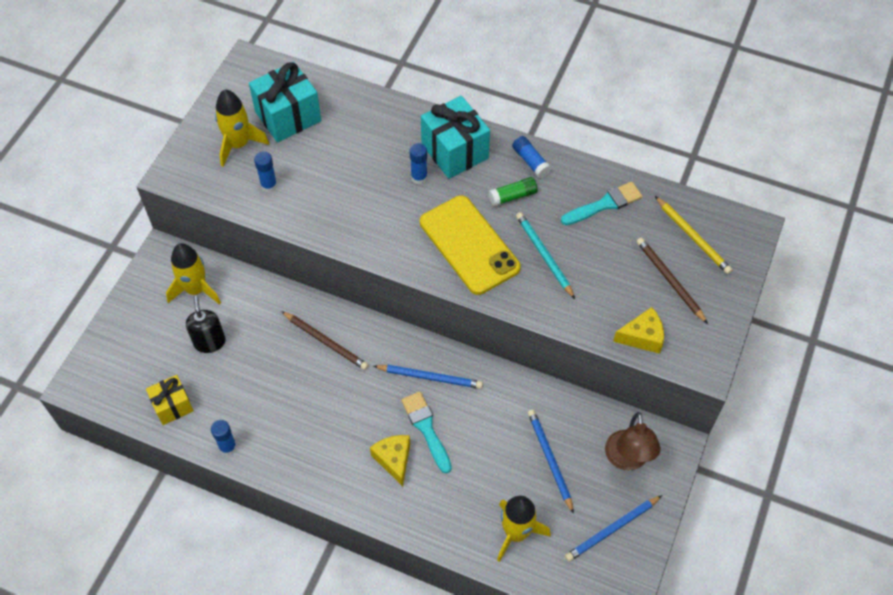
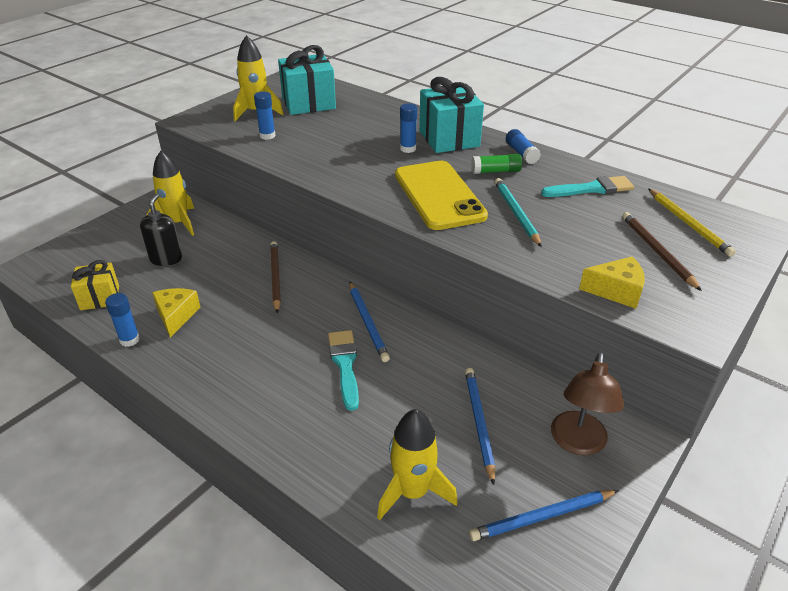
camera: 15 degrees right, 20 degrees down
brown pencil [281,311,369,370] -> brown pencil turned 150 degrees counterclockwise [270,241,281,313]
yellow cheese [370,435,410,486] -> yellow cheese moved to [152,288,201,338]
blue pencil [374,365,483,389] -> blue pencil turned 45 degrees clockwise [349,282,390,362]

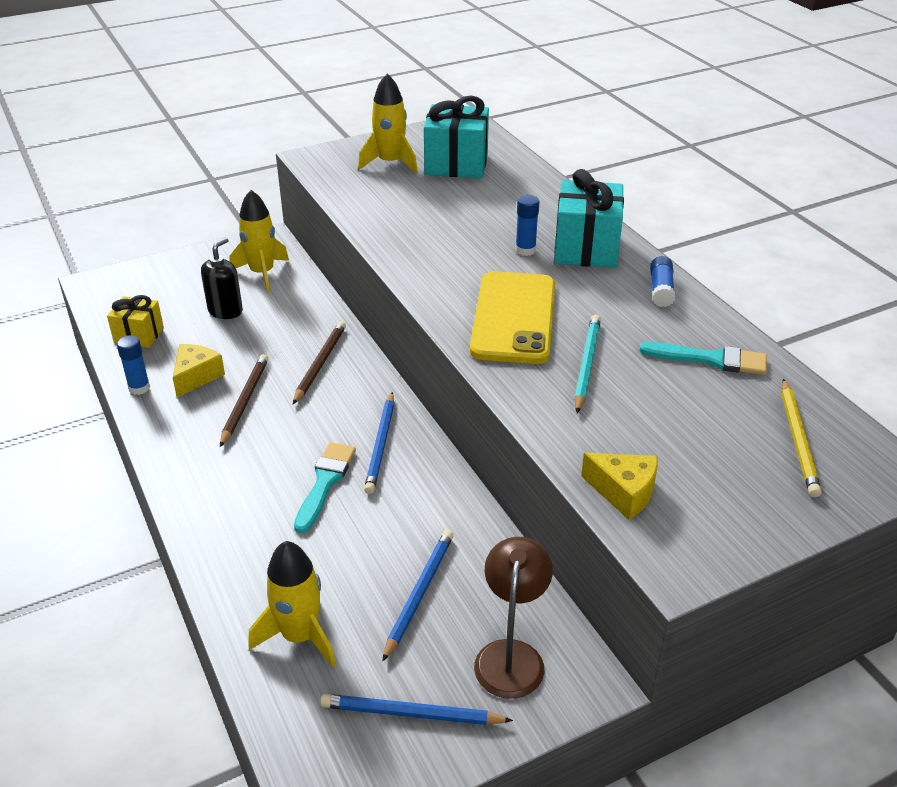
camera: 25 degrees right, 0 degrees up
blue glue stick [254,91,276,140] -> none
green glue stick [471,154,522,174] -> none
brown lamp [551,352,624,456] -> brown lamp turned 150 degrees clockwise [474,537,553,699]
brown pencil [622,212,702,291] -> brown pencil moved to [220,354,268,447]

